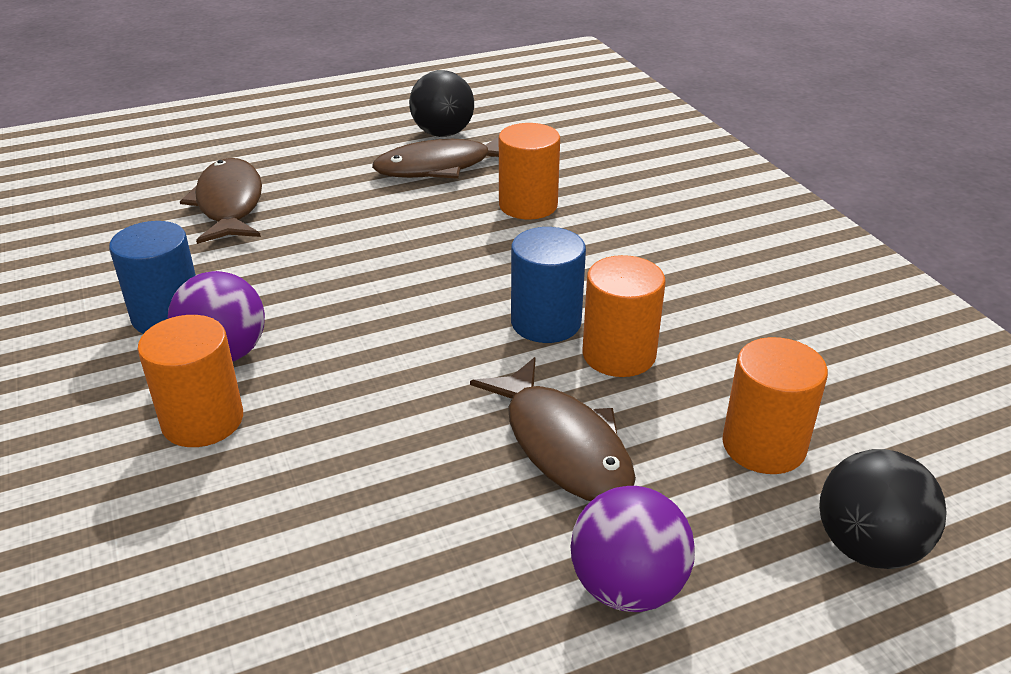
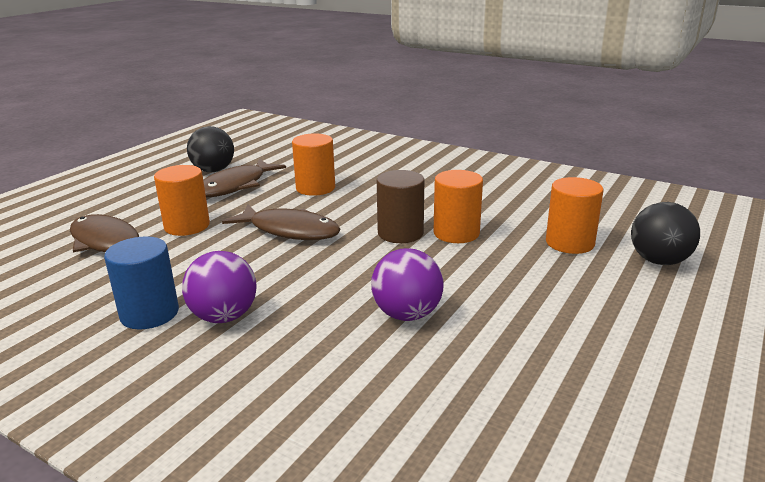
camera: 35 degrees left, 10 degrees down
orange cylinder [138,315,243,447] -> orange cylinder moved to [154,165,210,236]
brown fish [470,357,636,501] -> brown fish moved to [222,204,340,240]
blue cylinder [511,227,586,343] -> brown cylinder [377,170,424,243]
purple ball [570,486,695,612] -> purple ball moved to [371,248,444,321]

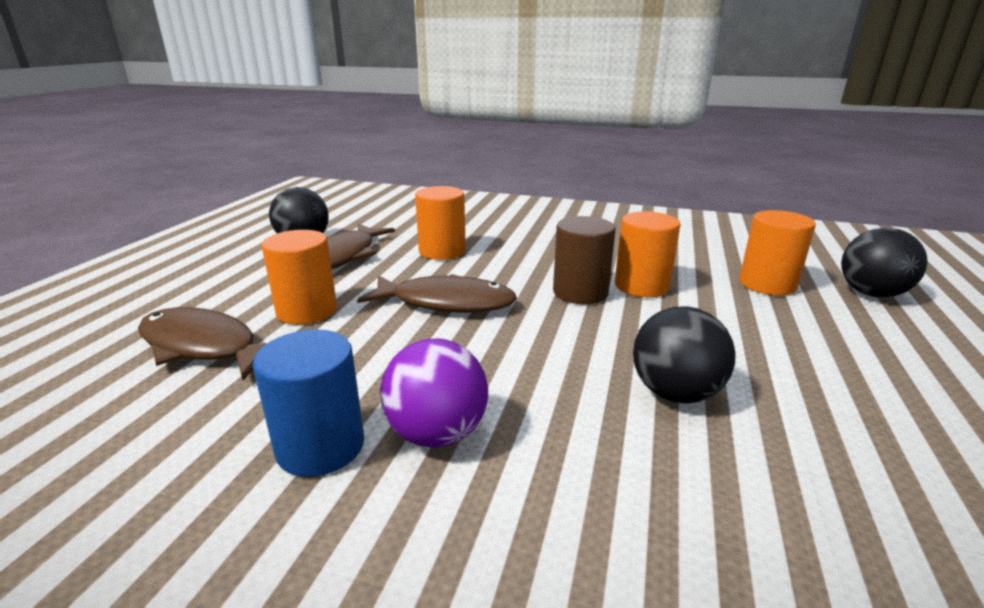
camera: 15 degrees left, 0 degrees up
purple ball [371,248,444,321] -> black ball [633,306,736,403]

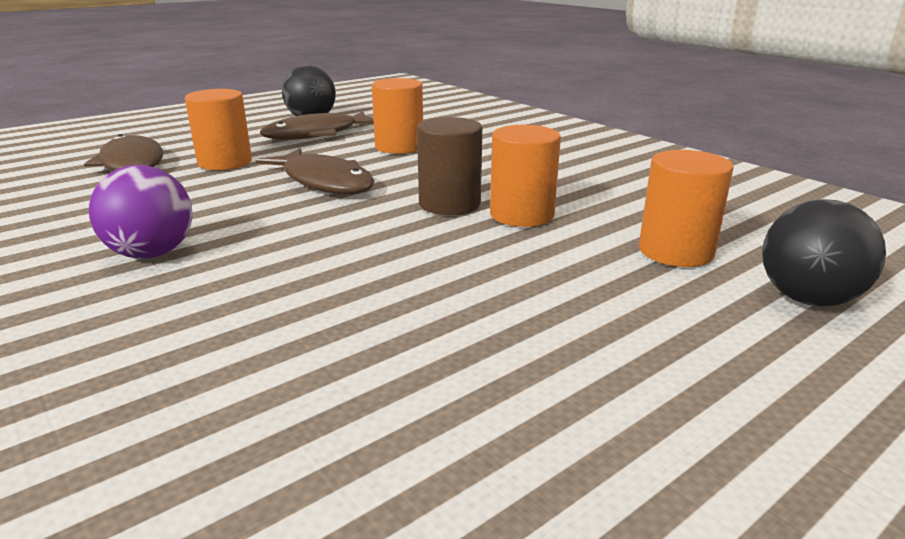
camera: 35 degrees right, 0 degrees up
blue cylinder [253,330,364,477] -> none
black ball [633,306,736,403] -> none

